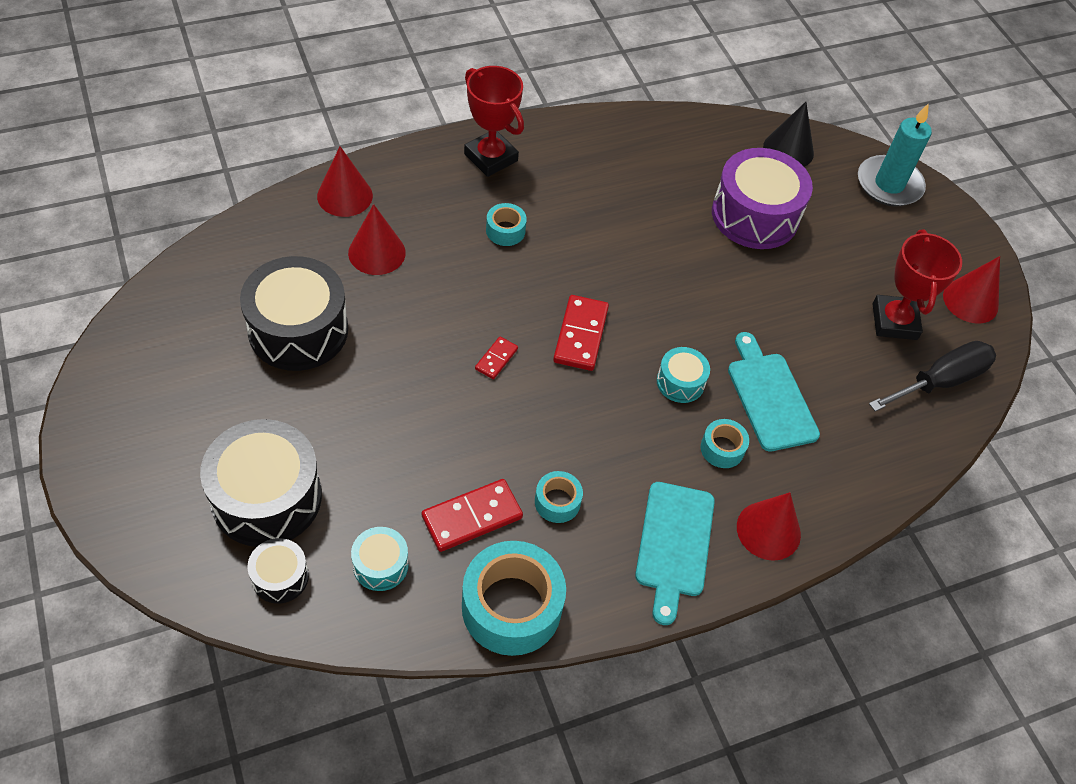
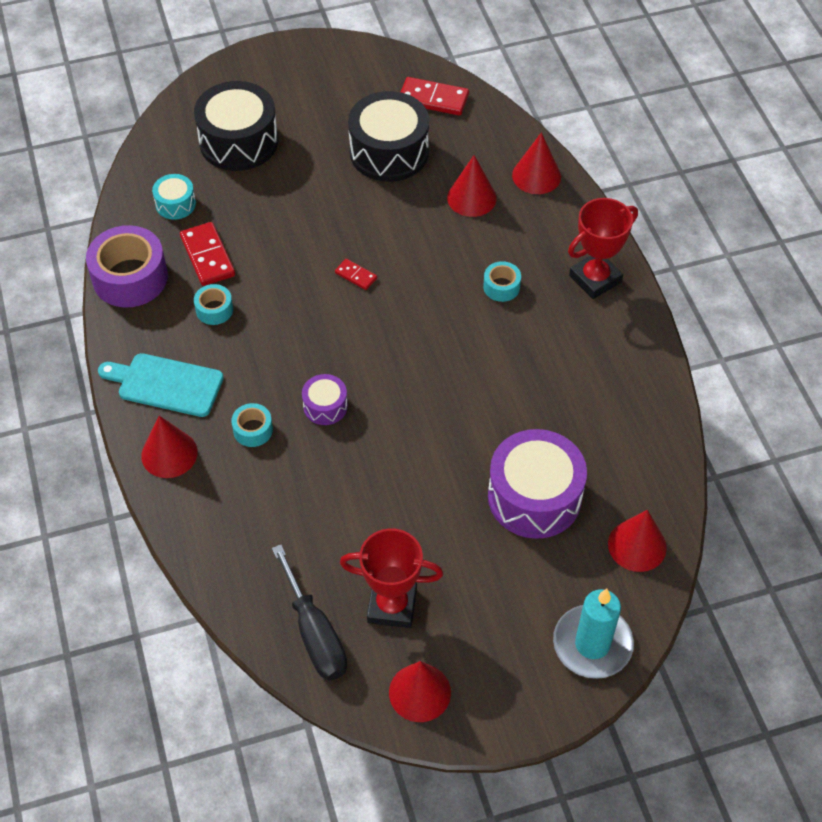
camera: 100 degrees right, 0 degrees up
black drum [247,538,309,604] -> none
turquoise tape [462,541,566,656] -> purple tape [86,225,168,308]
red domino [553,295,609,371] -> red domino moved to [401,77,469,116]
turquoise drum [657,347,710,403] -> purple drum [302,374,348,425]
turquoise cutting board [728,332,820,452] -> none
black cone [763,102,814,167] -> red cone [608,510,667,572]

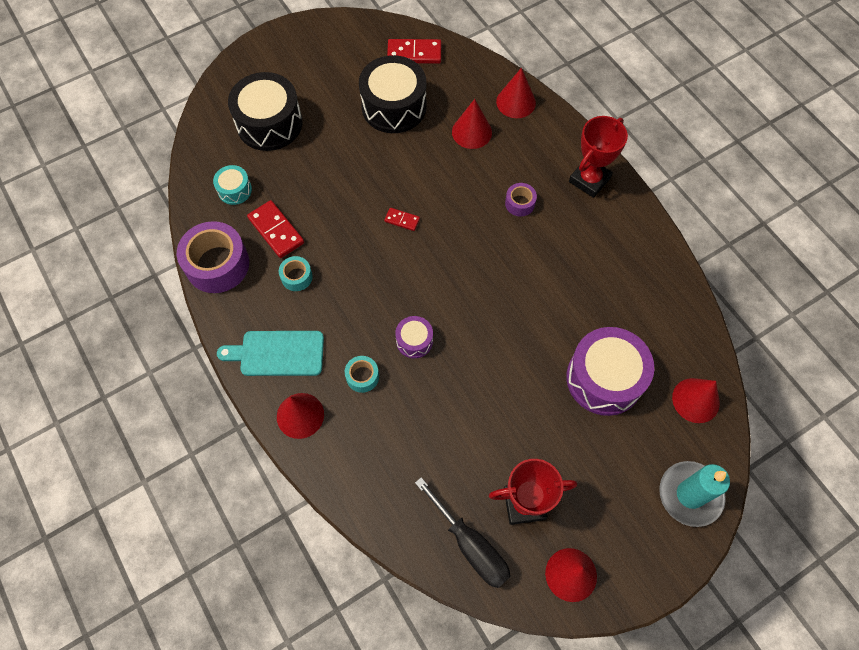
camera: 15 degrees left, 10 degrees up
turquoise tape [483,261,521,302] -> purple tape [505,183,537,216]

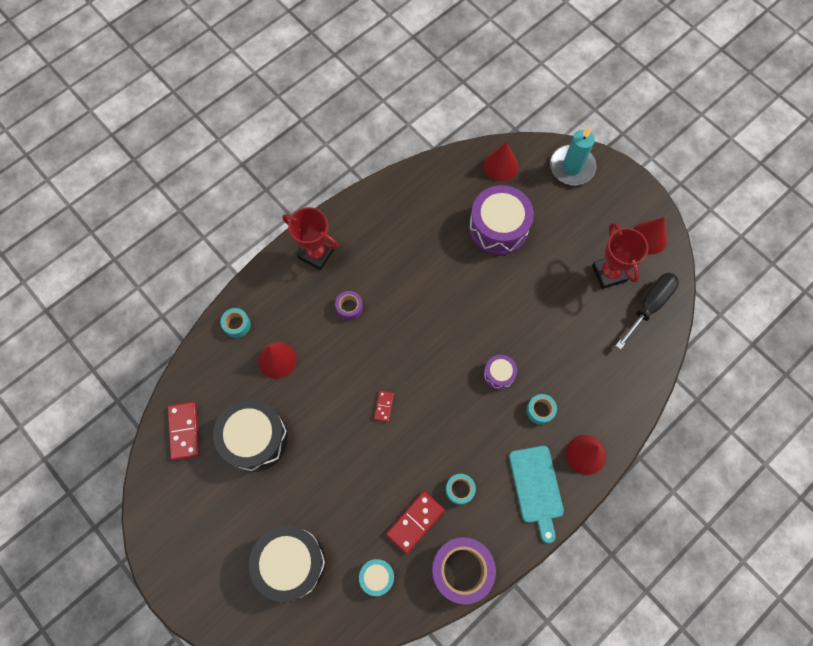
camera: 100 degrees left, 5 degrees up
red cone [496,68,536,118] -> turquoise tape [221,308,251,338]

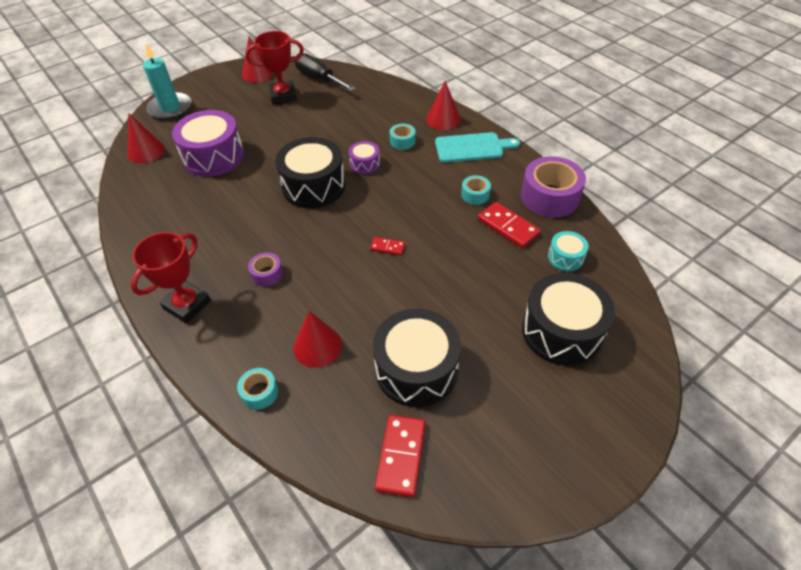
camera: 85 degrees left, 20 degrees down
red domino [168,401,200,460] -> red domino turned 75 degrees counterclockwise [375,415,426,497]
none -> black drum [275,137,346,208]

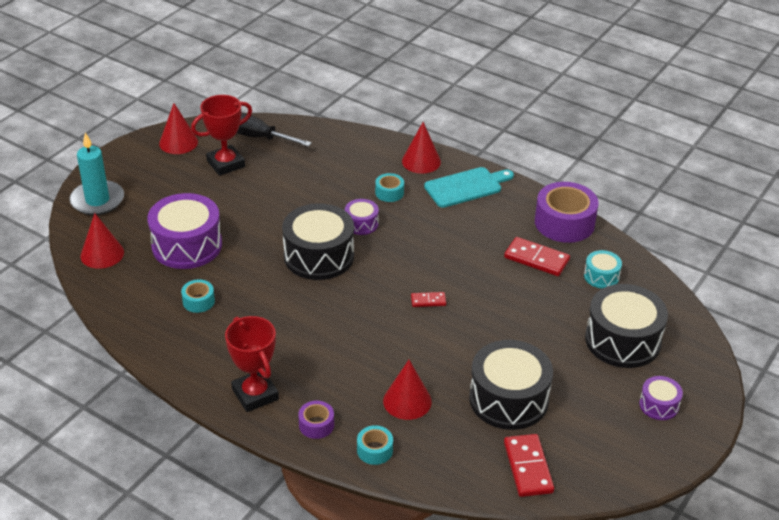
camera: 20 degrees left, 10 degrees down
red trophy [131,232,211,324] -> red trophy turned 45 degrees counterclockwise [225,316,279,412]
purple tape [248,252,283,287] -> purple tape moved to [298,401,334,439]
turquoise tape [461,175,491,205] -> turquoise tape moved to [181,279,215,313]
none -> purple drum [639,376,683,420]

